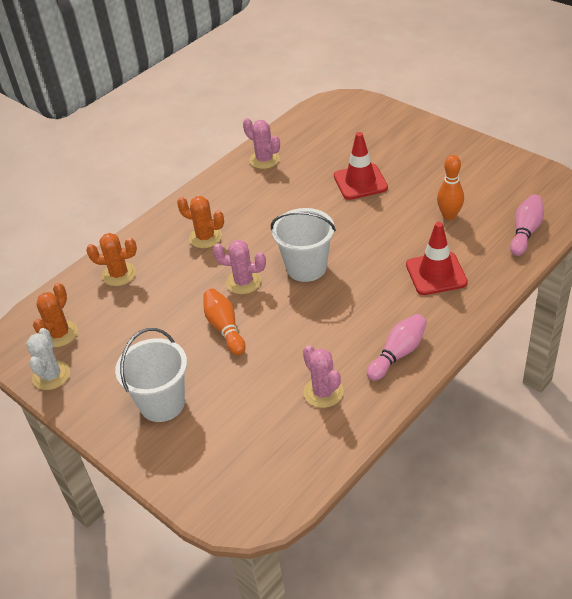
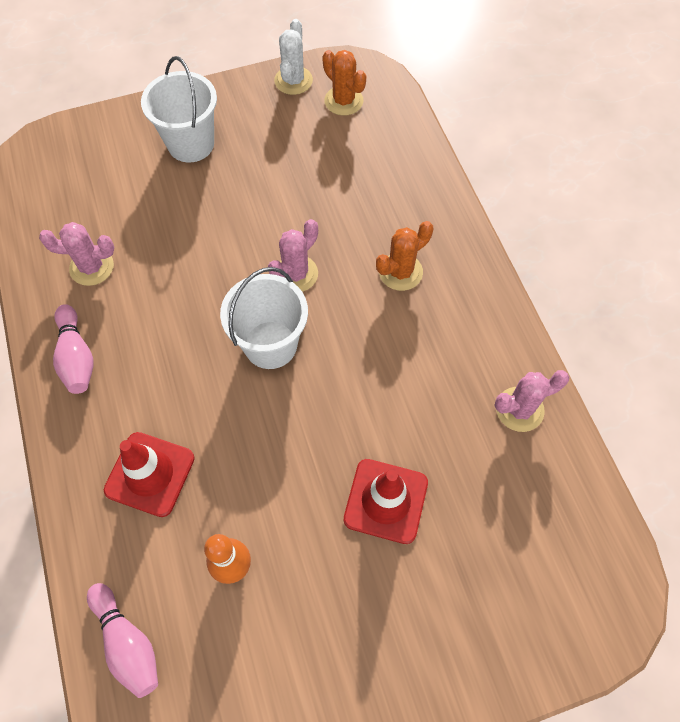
camera: 115 degrees right, 20 degrees up
white cactus [26,328,70,390] -> white cactus turned 75 degrees clockwise [274,19,313,95]
orange cactus [86,233,137,286] -> none
orange bowling pin [203,289,246,355] -> none

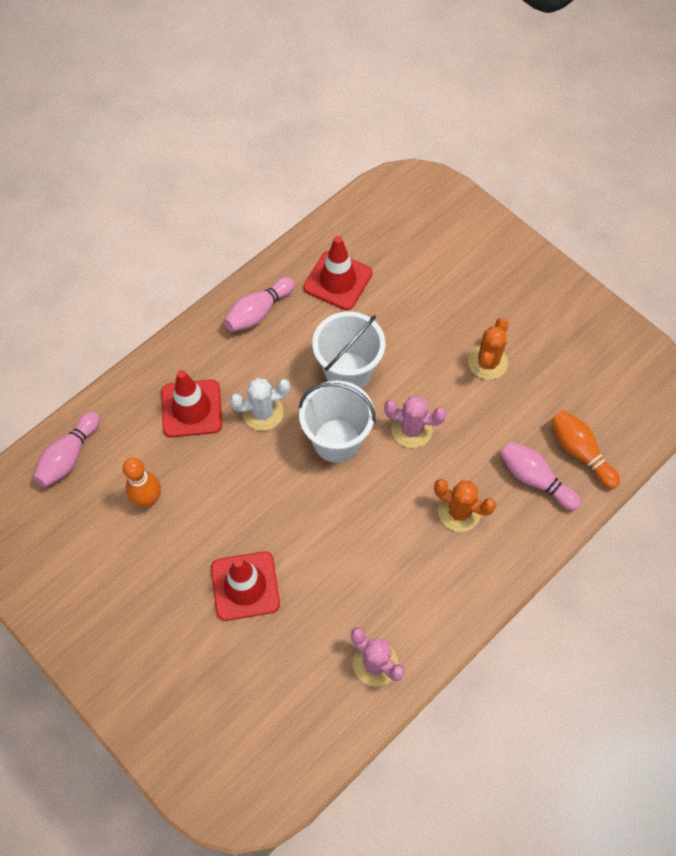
camera: 65 degrees right, 0 degrees up
pink cactus [39,222,114,286] -> red traffic cone [304,236,372,310]
white bucket [141,56,217,162] -> white bucket moved to [312,311,385,389]
white cactus [274,19,313,95] -> white cactus moved to [230,378,290,431]
orange cactus [322,50,366,116] -> orange cactus moved to [468,318,508,380]
none -> pink bowling pin [500,441,581,510]
none -> orange bowling pin [551,410,620,489]

